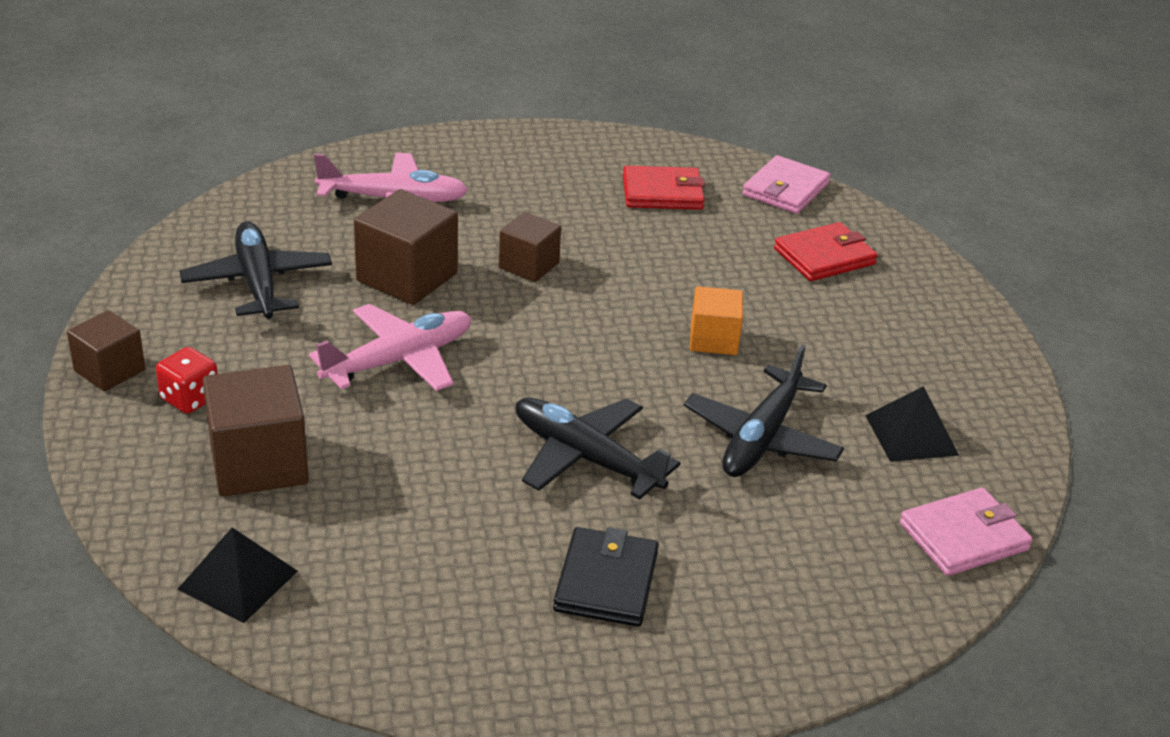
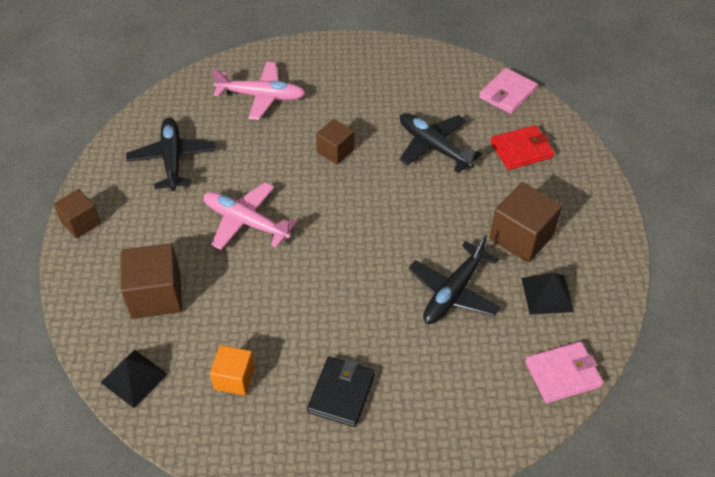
camera: 10 degrees right, 15 degrees up
red dice [156,347,218,414] -> none
pink plane [309,304,471,391] -> pink plane turned 120 degrees counterclockwise [203,183,297,250]
brown cube [354,189,458,305] -> brown cube moved to [490,182,562,263]
black plane [516,398,680,500] -> black plane moved to [399,113,482,173]
red wallet [623,166,705,210] -> none
orange cube [690,286,743,355] -> orange cube moved to [210,345,255,395]

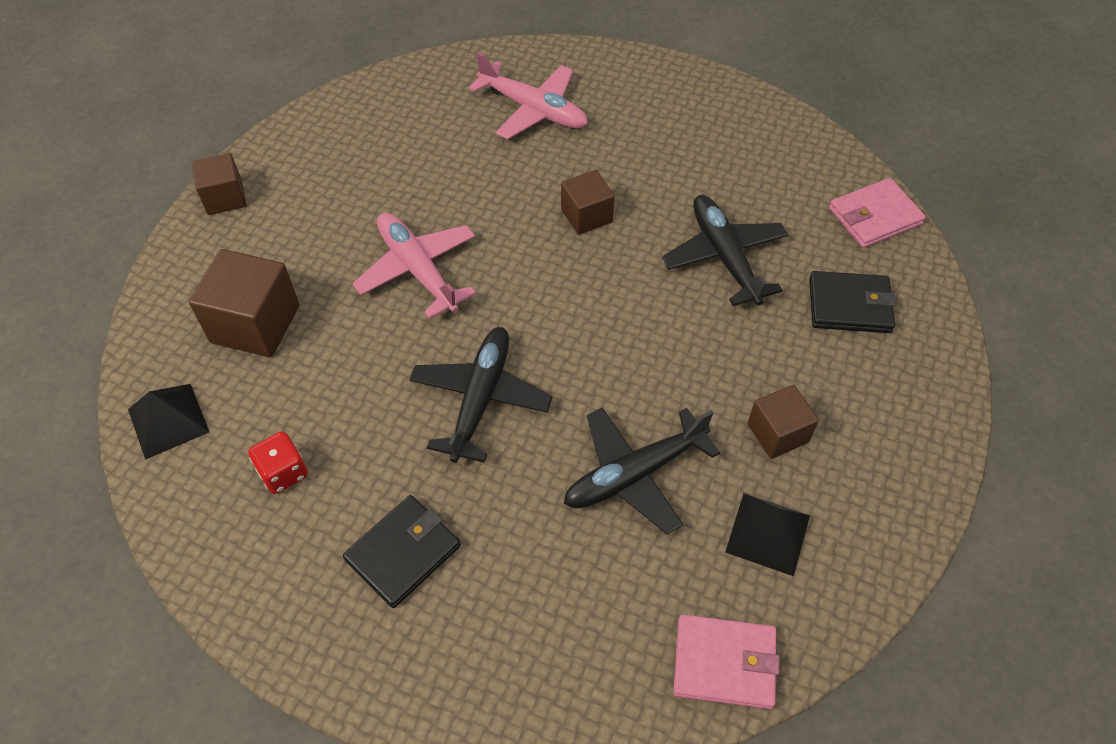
camera: 25 degrees right, 5 degrees up
black plane [126,117,216,191] -> black plane moved to [409,327,553,463]
orange cube [210,345,255,395] -> red dice [248,431,308,494]
brown cube [490,182,562,263] -> brown cube [748,385,819,459], size x0.62
red wallet [491,125,555,170] -> black wallet [809,271,896,333]

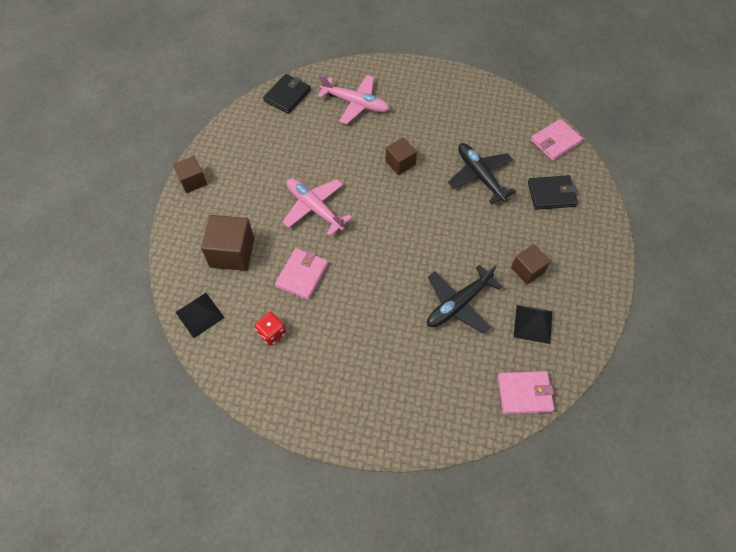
camera: 10 degrees left, 5 degrees up
black wallet [343,495,461,608] -> black wallet moved to [263,74,311,114]
black plane [409,327,553,463] -> none
none -> pink wallet [275,248,328,300]

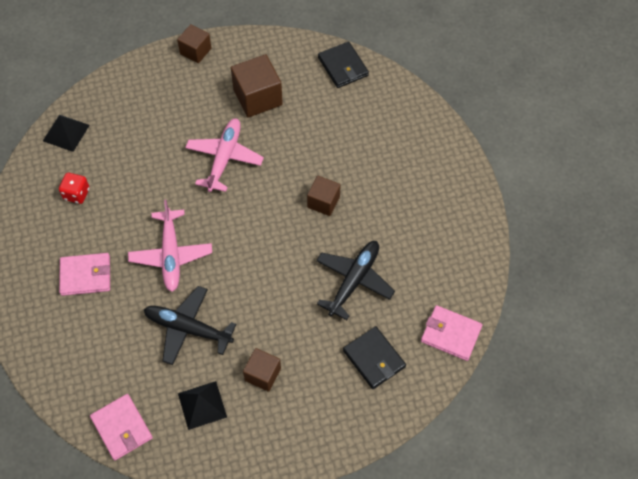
camera: 60 degrees right, 0 degrees up
brown cube [201,215,254,271] -> brown cube moved to [231,54,283,117]
black wallet [263,74,311,114] -> black wallet turned 60 degrees clockwise [318,41,369,88]
pink wallet [275,248,328,300] -> pink wallet moved to [59,253,110,296]
pink plane [318,75,390,124] -> pink plane moved to [128,200,212,292]

